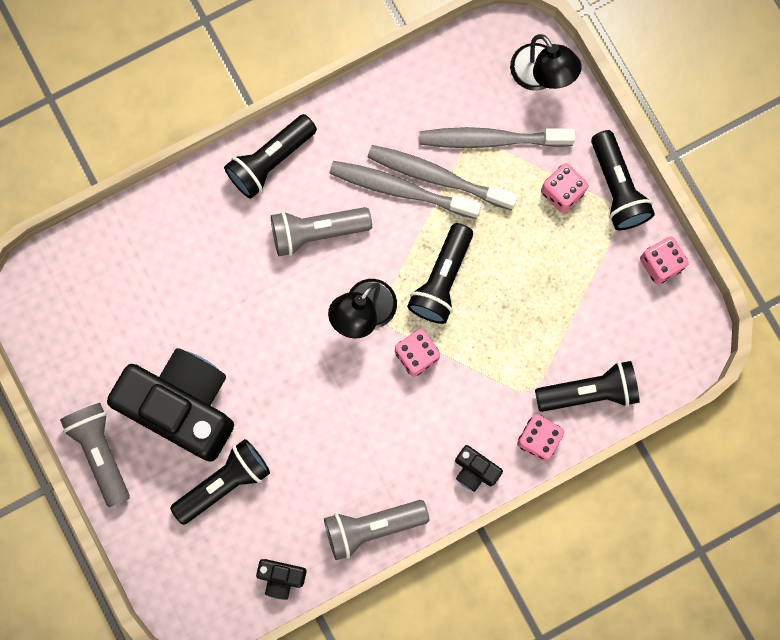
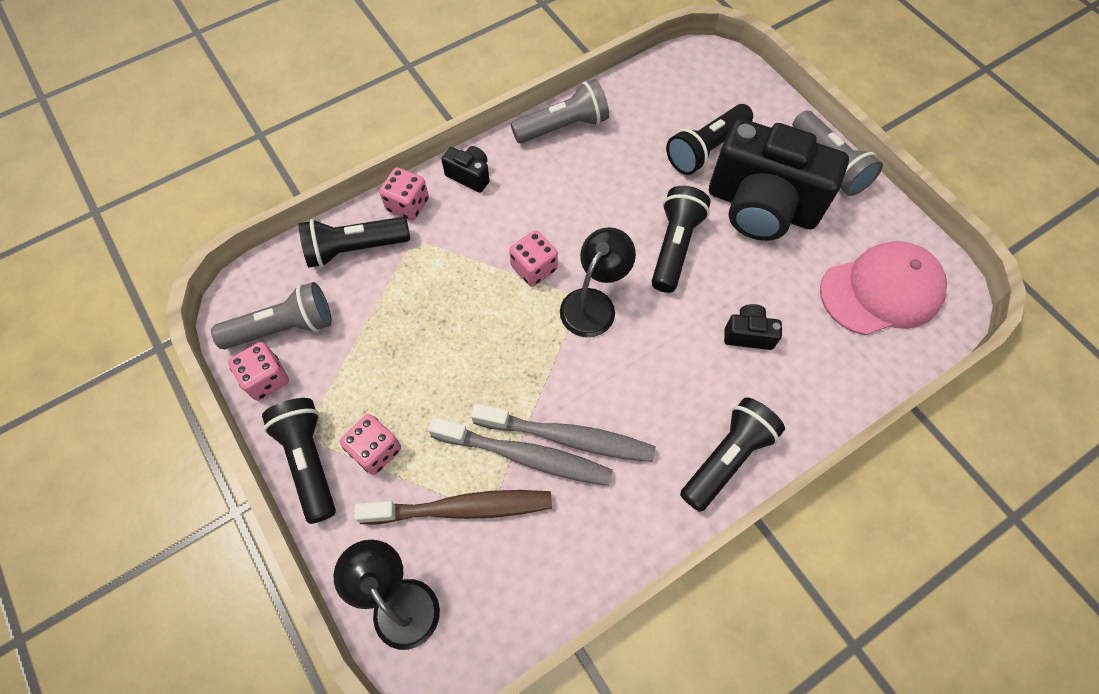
camera: 175 degrees right, 15 degrees down
black camera [256,559,307,600] -> black camera moved to [724,304,782,350]
grey flashlight [271,207,372,256] -> grey flashlight moved to [211,282,332,349]
black flashlight [407,223,473,324] -> black flashlight moved to [652,186,711,293]
grey toothbrush [420,127,575,148] -> brown toothbrush [354,490,552,525]
none -> pink cap [820,241,947,335]

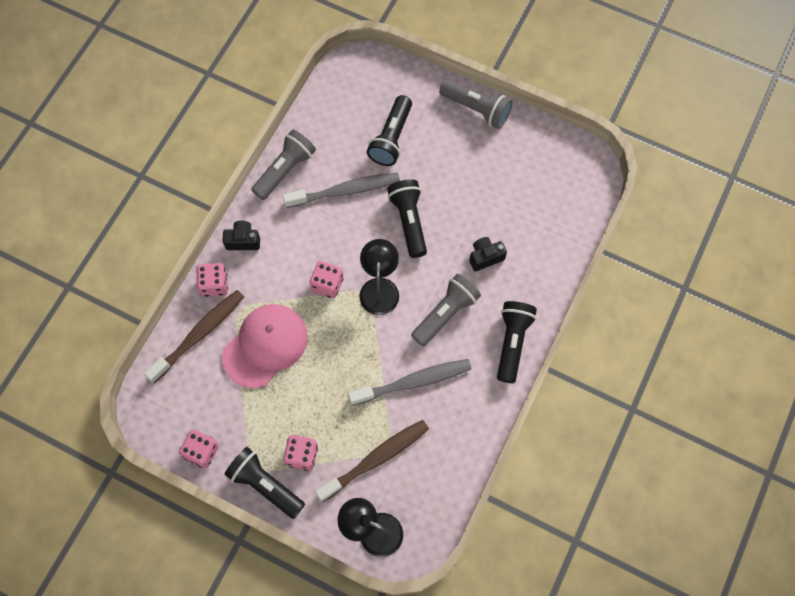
camera: 30 degrees left, 5 degrees up
grey flashlight [211,282,332,349] -> grey flashlight moved to [411,274,481,347]
black flashlight [298,217,410,268] -> brown toothbrush [144,290,244,383]
grey toothbrush [428,417,613,486] -> grey toothbrush moved to [282,172,400,208]
black camera [709,118,849,241] -> none
pink cap [820,241,947,335] -> pink cap moved to [222,304,308,388]

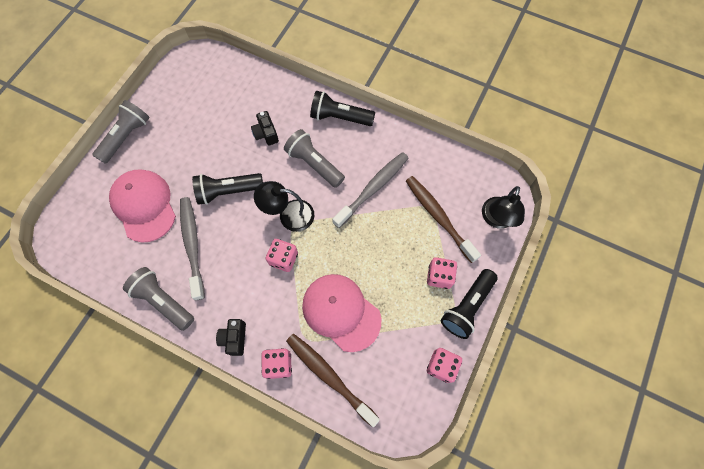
camera: 90 degrees left, 0 degrees up
grey toothbrush [348,359,472,406] -> grey toothbrush turned 60 degrees clockwise [332,152,408,228]
black flashlight [367,95,412,166] -> pink cap [109,169,176,242]

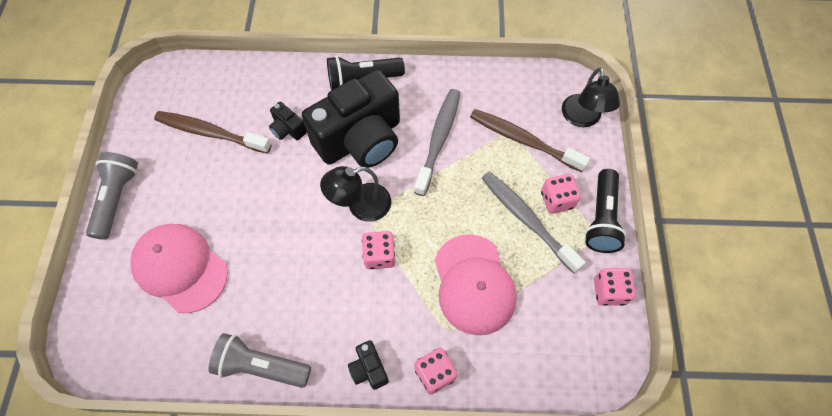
camera: 25 degrees left, 5 degrees down
grey toothbrush [180,197,205,300] -> grey toothbrush moved to [482,172,585,274]
black flashlight [192,173,263,205] -> none
grey flashlight [284,129,345,188] -> black camera [302,70,400,168]
brown toothbrush [286,334,380,427] -> brown toothbrush moved to [154,111,272,154]
pink cap [302,274,381,352] -> pink cap turned 120 degrees counterclockwise [435,234,517,335]

